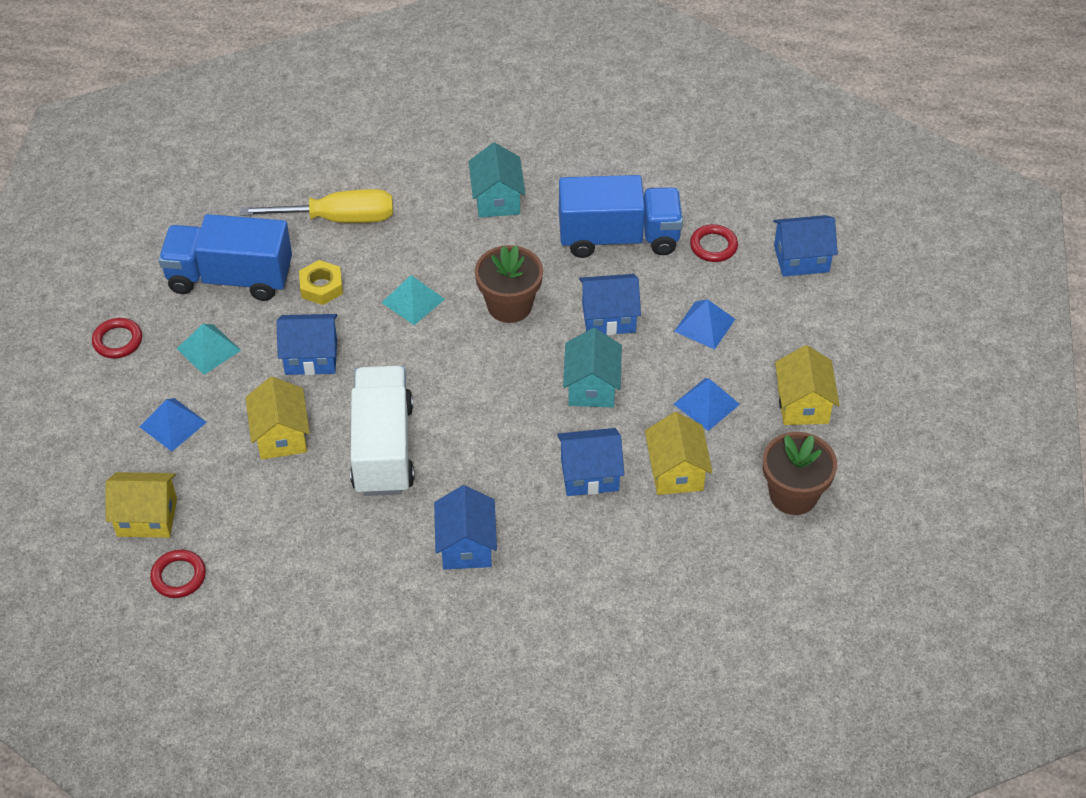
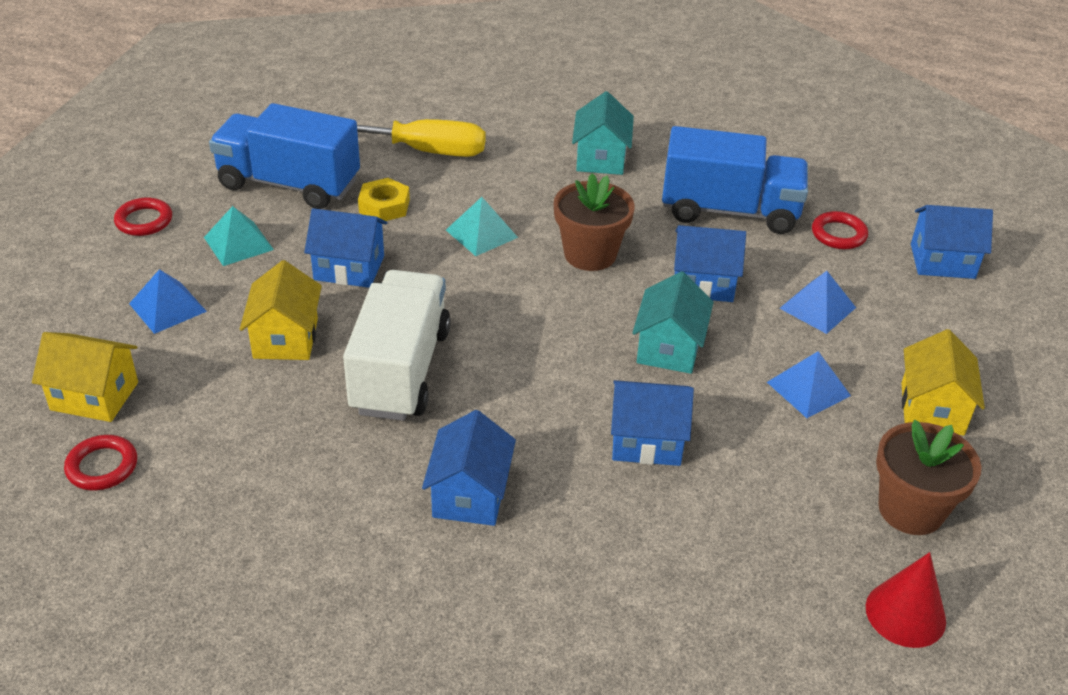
camera: 10 degrees right, 10 degrees down
yellow house [645,412,712,495] -> none
none -> red cone [866,552,946,648]

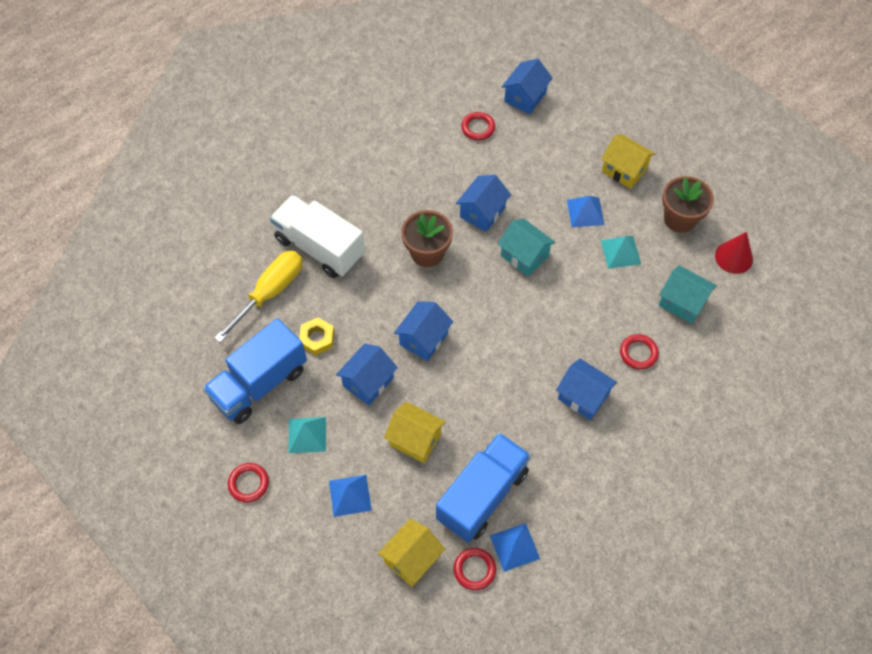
camera: 60 degrees left, 20 degrees up
white truck [343,270,451,421] -> white truck moved to [270,195,365,278]
turquoise pyramid [446,197,518,256] -> turquoise pyramid moved to [600,236,641,269]
turquoise house [572,91,634,175] -> turquoise house moved to [659,265,717,323]
blue house [611,380,694,466] -> blue house moved to [394,301,453,361]
blue truck [662,126,808,234] -> blue truck moved to [436,433,531,543]
blue pyramid [779,271,856,334] -> blue pyramid moved to [490,523,540,572]
none -> red ring [620,334,659,370]

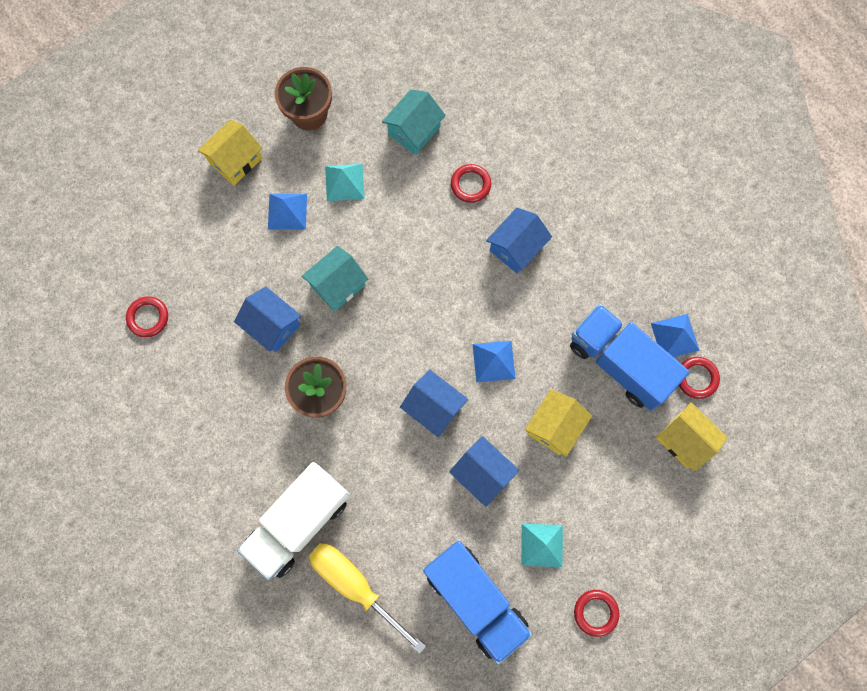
camera: 85 degrees left, 15 degrees up
yellow nut [299,317,334,356] -> none
blue pyramid [329,475,372,517] -> blue pyramid moved to [473,341,516,382]
blue house [502,59,553,114] -> none
red cone [715,232,753,274] -> none

